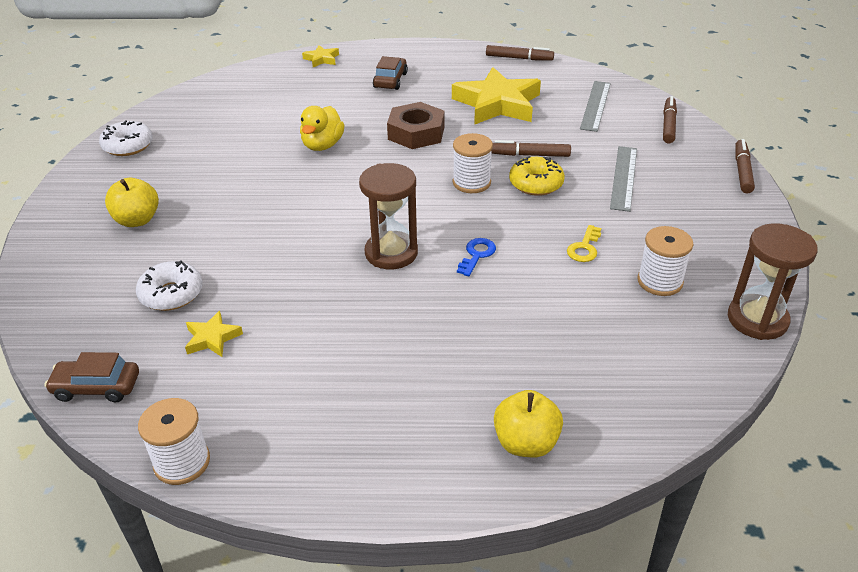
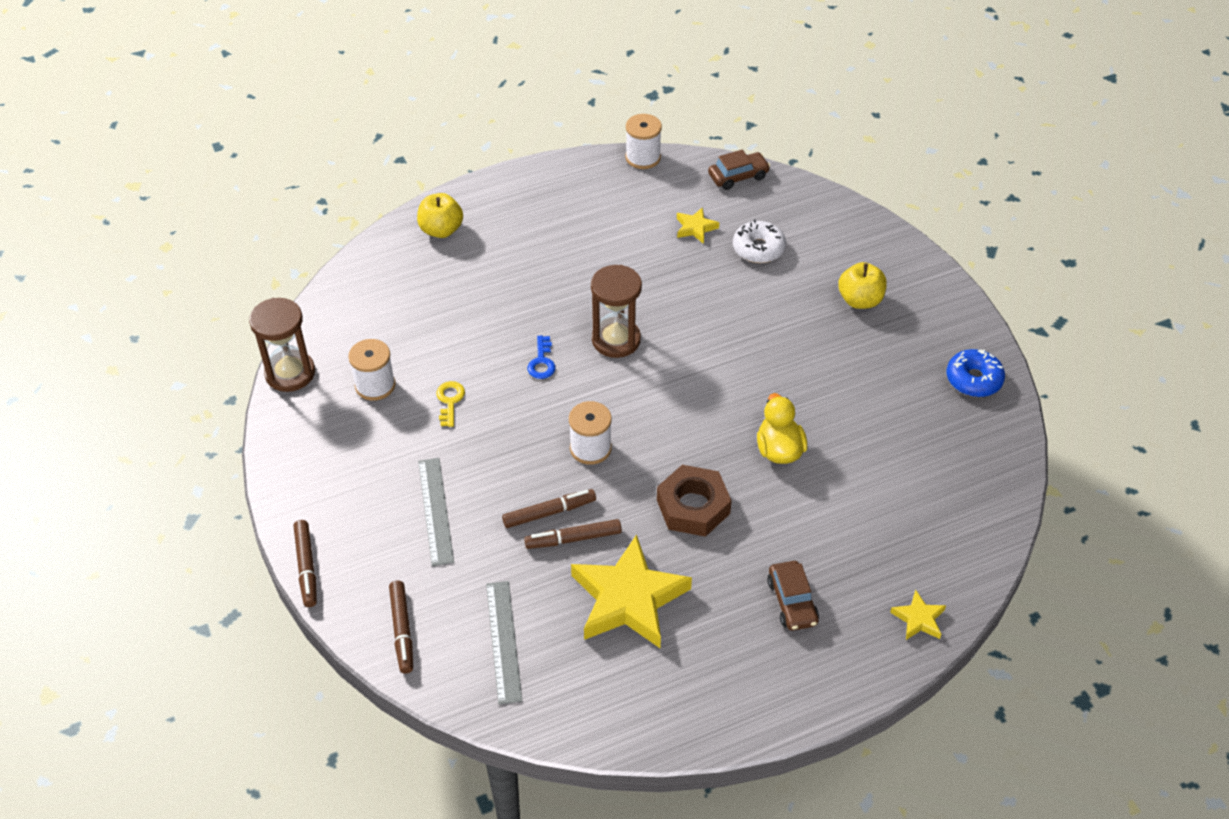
camera: 155 degrees right, 10 degrees up
white donut [99,120,153,156] -> blue donut [947,349,1005,397]
brown marker [486,45,554,61] -> brown marker moved to [524,519,622,549]
yellow donut [509,156,565,196] -> none

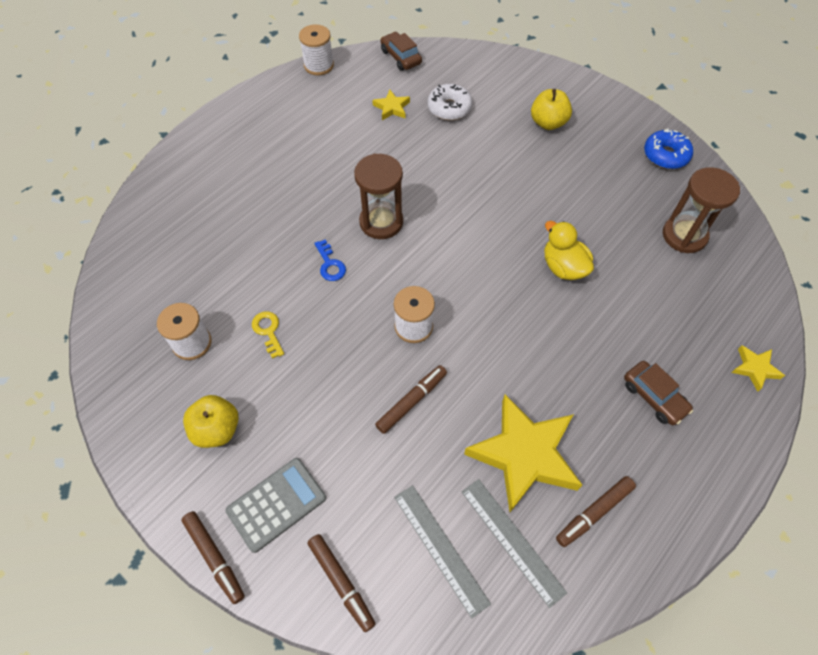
camera: 25 degrees left, 10 degrees up
brown hourglass [249,298,315,392] -> brown hourglass moved to [663,167,740,253]
yellow apple [417,193,463,238] -> yellow apple moved to [183,395,239,448]
grey ruler [418,458,454,566] -> grey ruler moved to [462,479,567,608]
brown marker [524,519,622,549] -> brown marker moved to [556,476,636,547]
brown nut [657,465,732,537] -> none
brown car [708,150,770,190] -> brown car turned 75 degrees counterclockwise [381,32,422,71]
none -> grey calculator [225,458,326,553]

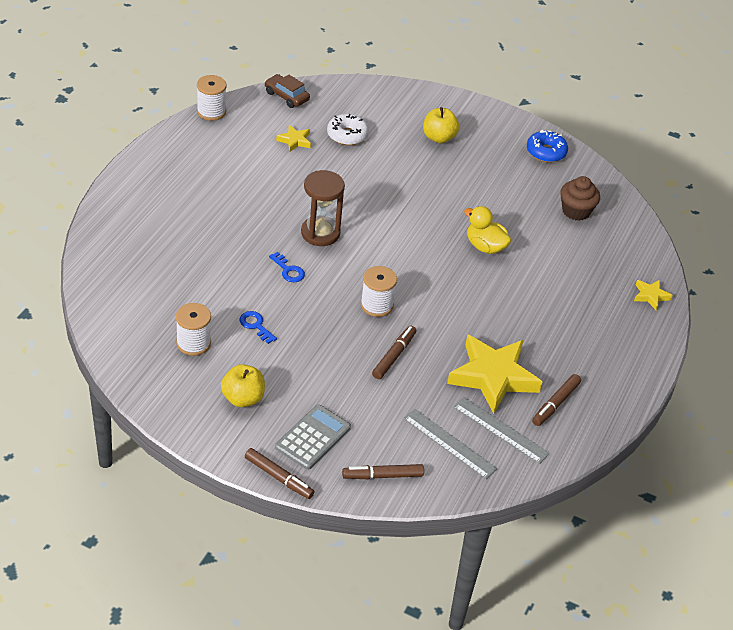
camera: 20 degrees left, 15 degrees down
yellow key [252,311,284,359] -> blue key [239,311,277,344]
brown marker [307,534,375,632] -> brown marker turned 135 degrees clockwise [342,464,424,479]
brown car [624,361,693,425] -> none
brown hourglass [663,167,740,253] -> brown cupcake [560,176,600,221]

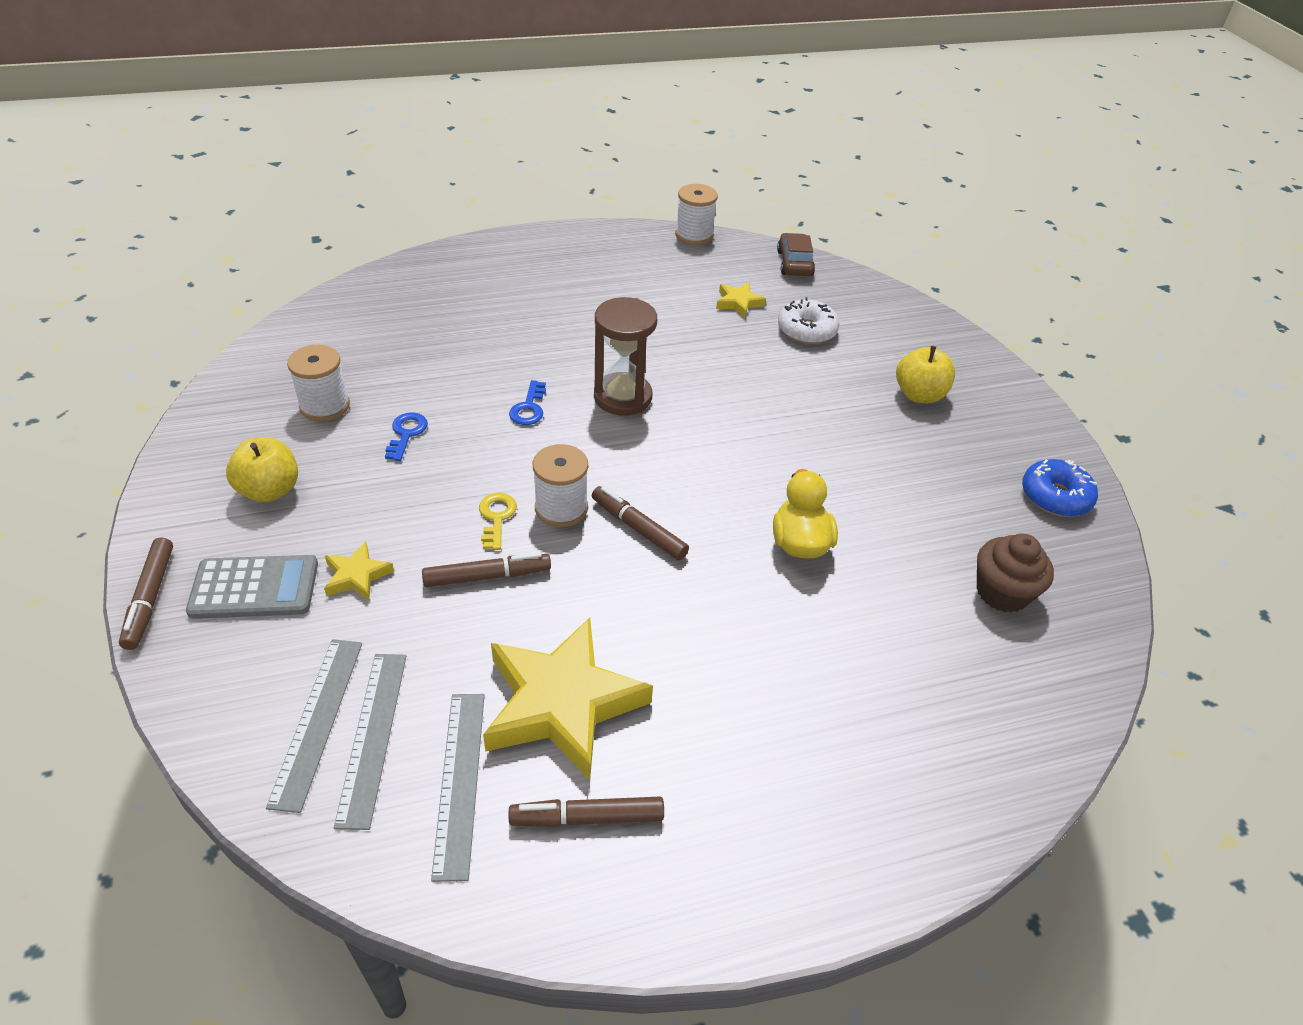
camera: 50 degrees right, 0 degrees up
brown marker [342,464,424,479] -> brown marker moved to [592,486,689,560]
yellow star [634,280,673,310] -> yellow star moved to [324,541,394,601]
none -> grey ruler [266,639,362,813]
none -> yellow key [479,493,517,550]

